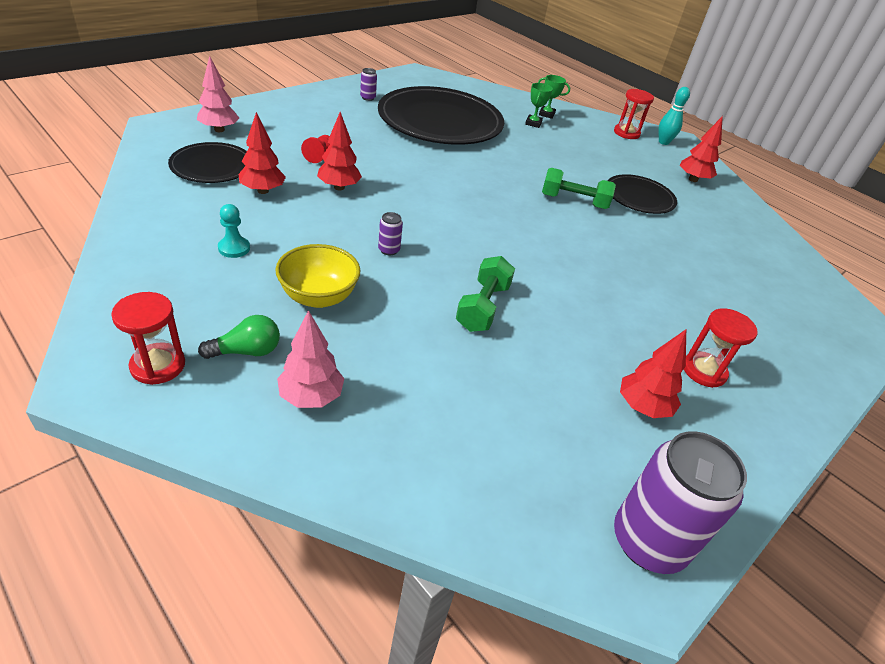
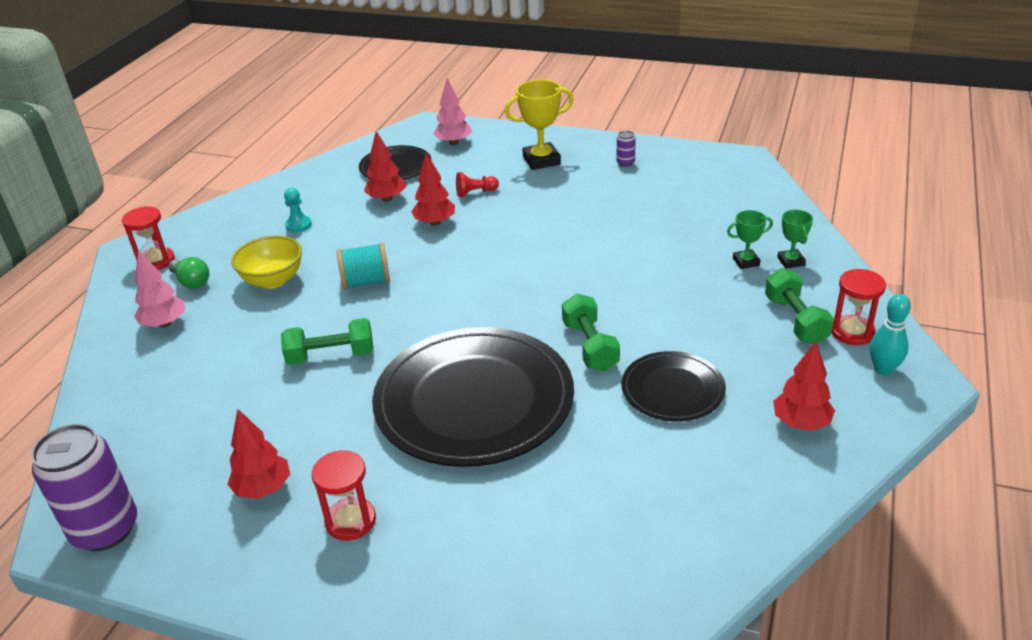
camera: 70 degrees right, 5 degrees down
black plate [378,86,504,145] -> black plate moved to [372,327,574,467]
purple can [378,212,403,255] -> turquoise spool [337,243,390,289]
none -> yellow trophy [504,80,574,170]
none -> green dumbbell [765,268,834,344]

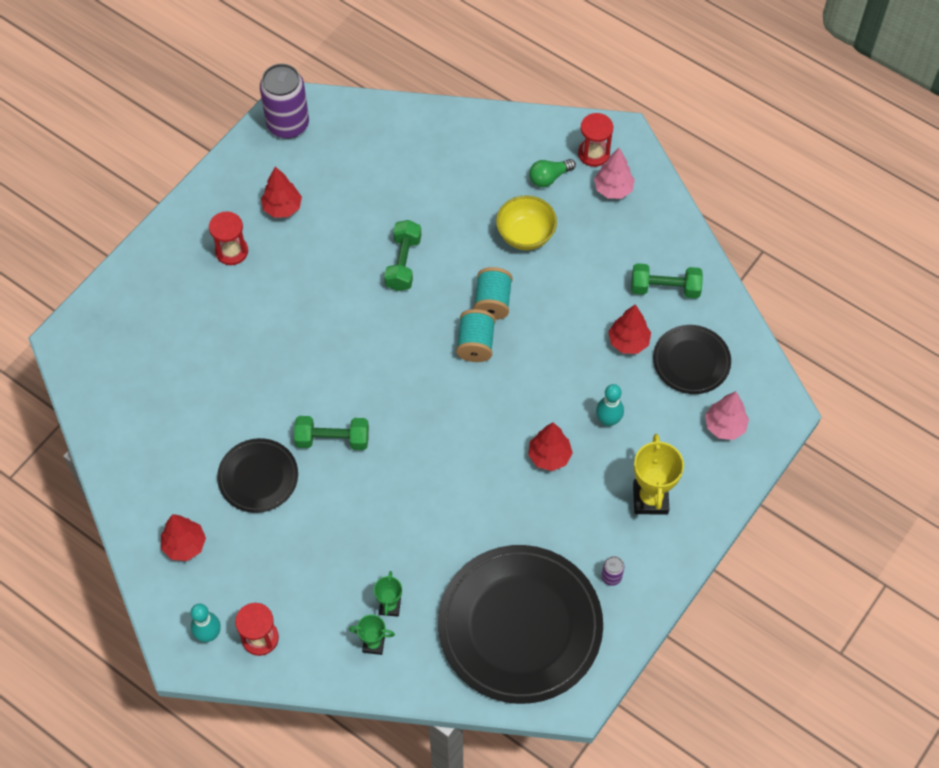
camera: 105 degrees right, 25 degrees up
pink tree [134,250,185,328] -> pink tree moved to [594,148,635,199]
turquoise pawn [284,188,312,232] -> none
black plate [372,327,574,467] -> black plate moved to [438,545,603,704]
red tree [411,152,455,226] -> red tree moved to [528,422,573,471]
red pawn [456,172,499,197] -> turquoise bowling pin [596,384,624,427]
green dumbbell [765,268,834,344] -> green dumbbell moved to [631,263,703,299]
none -> turquoise spool [456,309,496,362]

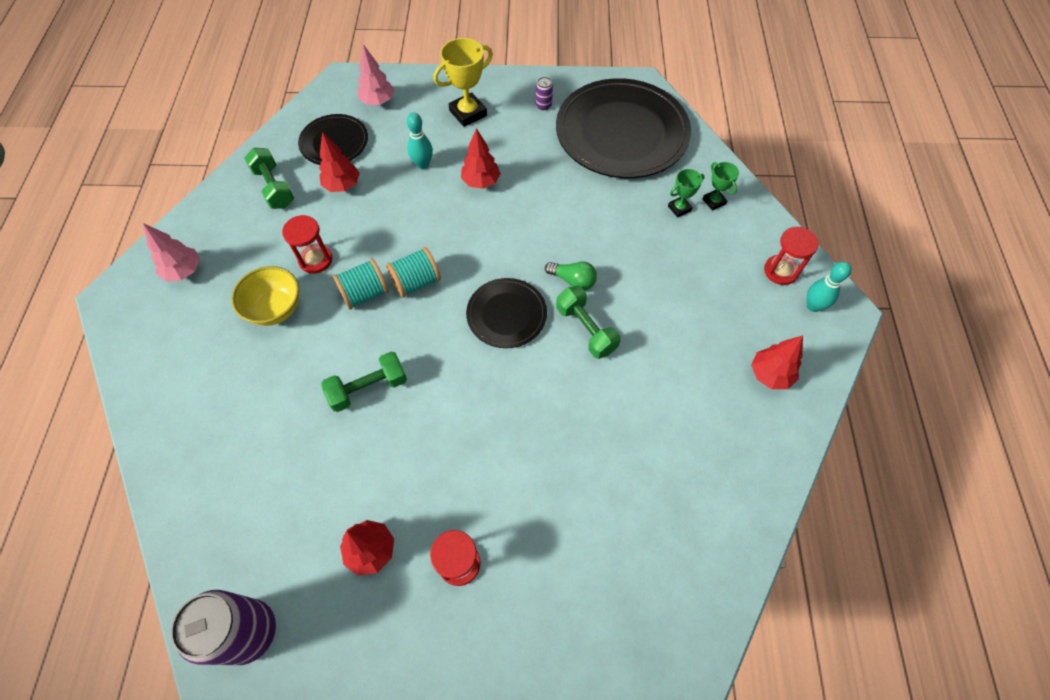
camera: 125 degrees left, 0 degrees up
black plate [217,438,298,513] -> black plate moved to [466,278,547,348]
green light bulb [529,159,576,187] -> green light bulb moved to [545,261,597,291]
red hourglass [578,113,613,167] -> red hourglass moved to [282,215,333,274]

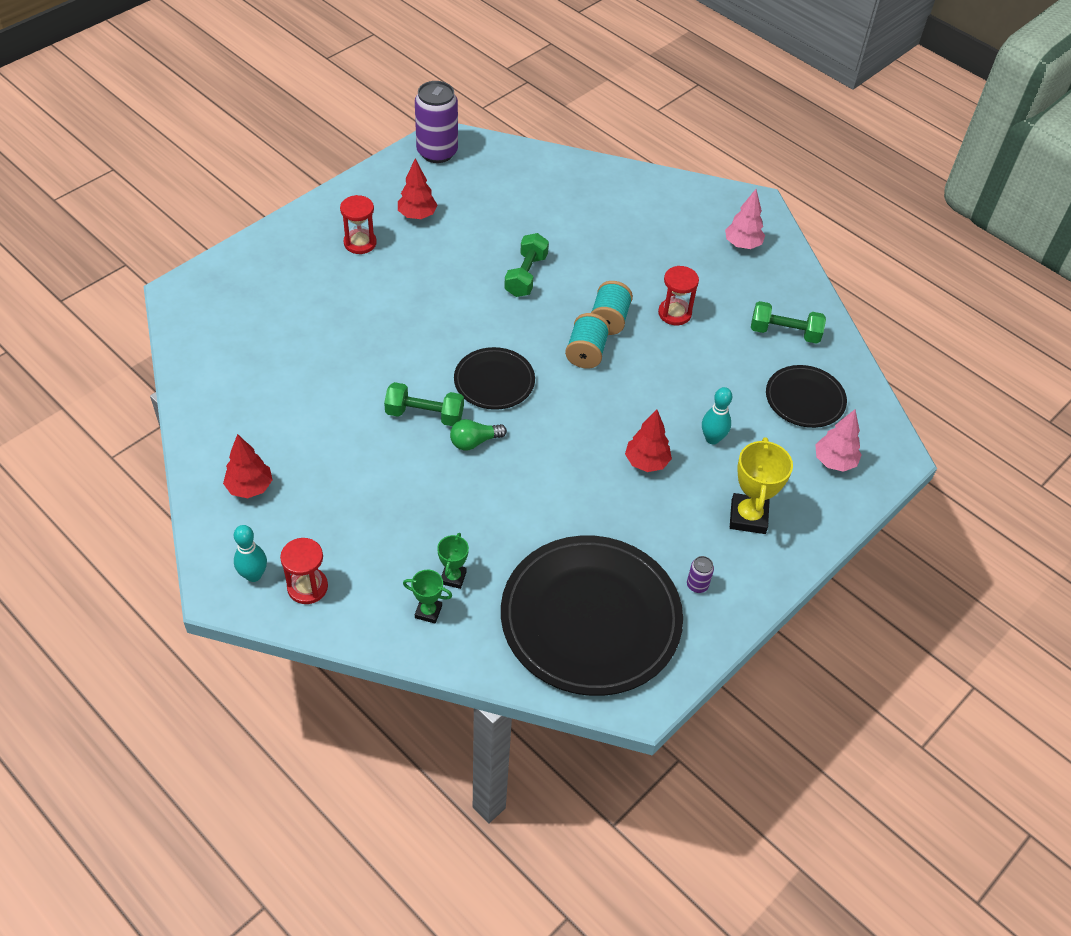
camera: 130 degrees right, 10 degrees down
yellow bowl [231,266,299,326] -> none
red tree [319,132,360,192] -> none

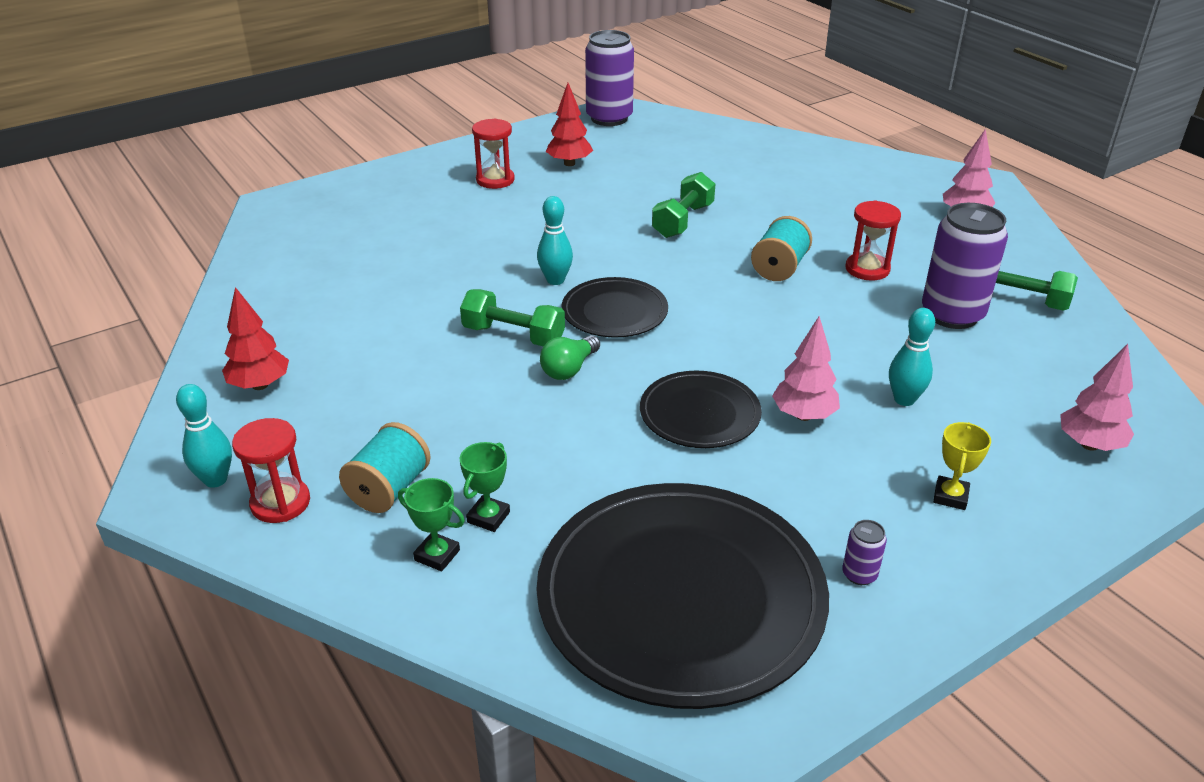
camera: 15 degrees right, 15 degrees down
green light bulb [450,419,507,451] -> green light bulb turned 45 degrees counterclockwise [540,335,600,380]
turquoise spool [565,313,610,369] -> turquoise spool moved to [339,422,431,513]
red tree [625,409,672,472] -> pink tree [772,316,840,421]
yellow trophy [730,437,793,534] -> yellow trophy [933,422,991,510], size x0.56
black plate [766,365,847,428] -> black plate moved to [640,371,762,448]
none -> turquoise bowling pin [537,196,573,285]
none -> purple can [922,203,1008,329]

